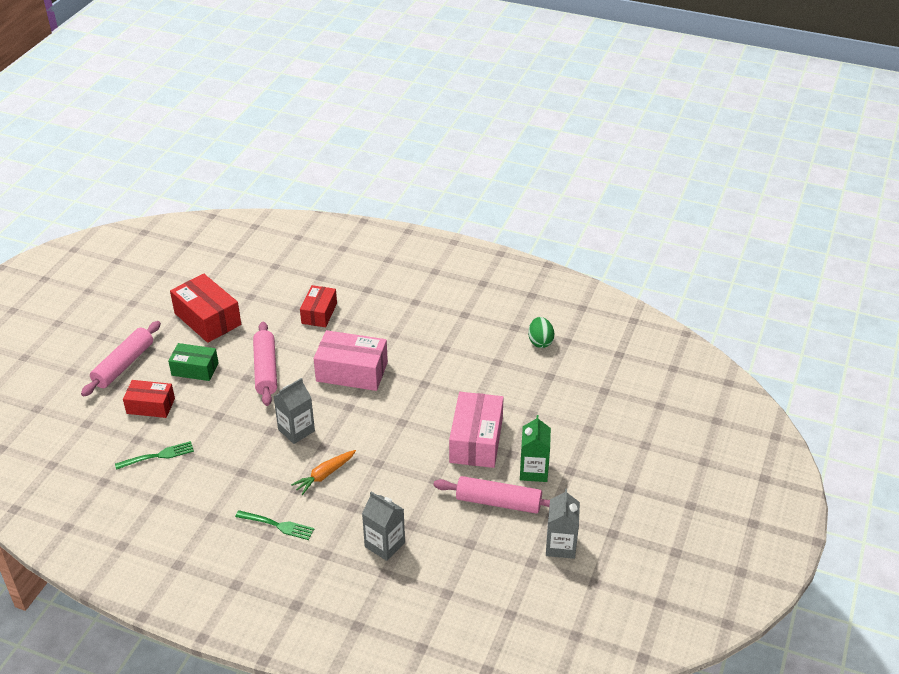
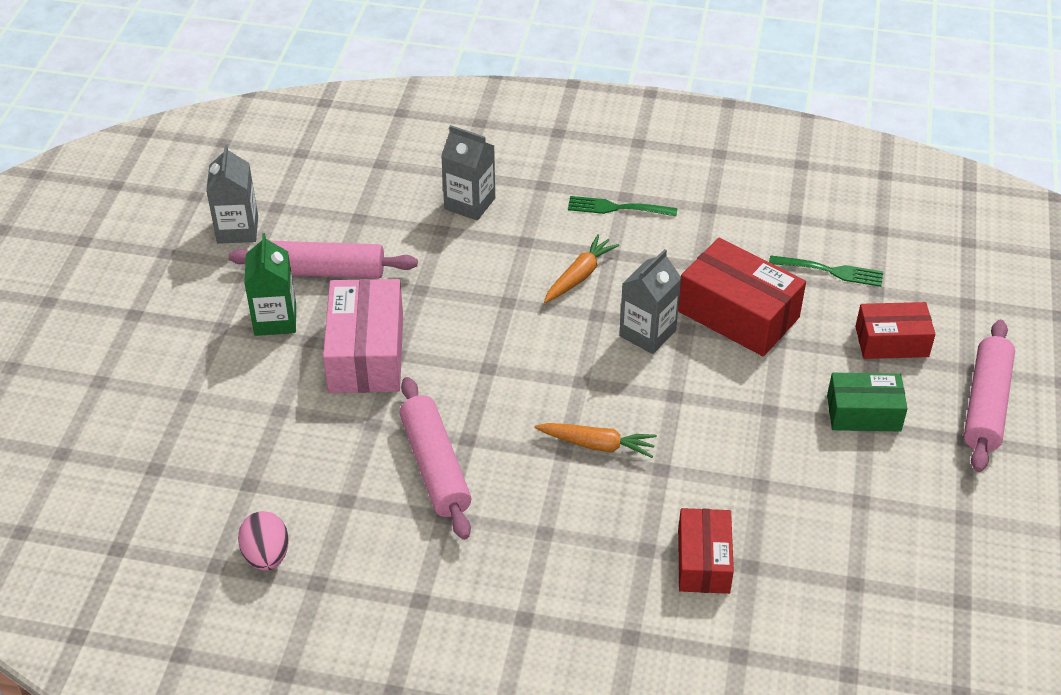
camera: 170 degrees right, 5 degrees up
green fork [115,441,194,470] -> green fork turned 135 degrees counterclockwise [769,255,883,287]
red box [170,274,241,343] -> red box moved to [678,238,806,356]
pink rolling pin [253,322,277,406] -> pink rolling pin moved to [399,377,472,540]
pink box [314,330,388,391] -> orange carrot [534,423,657,458]
green egg [528,317,555,348] -> pink egg [238,511,289,571]

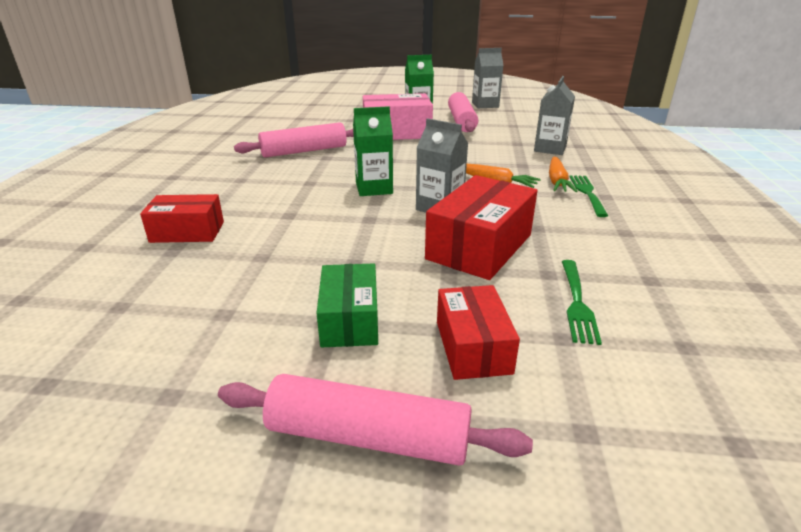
camera: 85 degrees right, 15 degrees down
pink egg [238,511,289,571] -> none
orange carrot [534,423,657,458] -> orange carrot moved to [549,157,578,192]
none -> green carton [353,106,393,196]

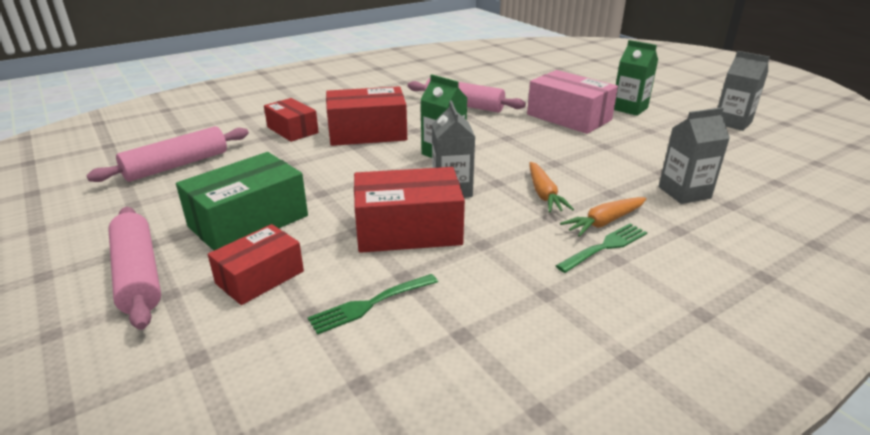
camera: 50 degrees right, 0 degrees up
green box [317,264,378,347] -> green box [176,152,308,251], size x1.57
pink rolling pin [448,92,478,132] -> pink rolling pin moved to [86,126,249,182]
none -> red box [326,86,407,146]

